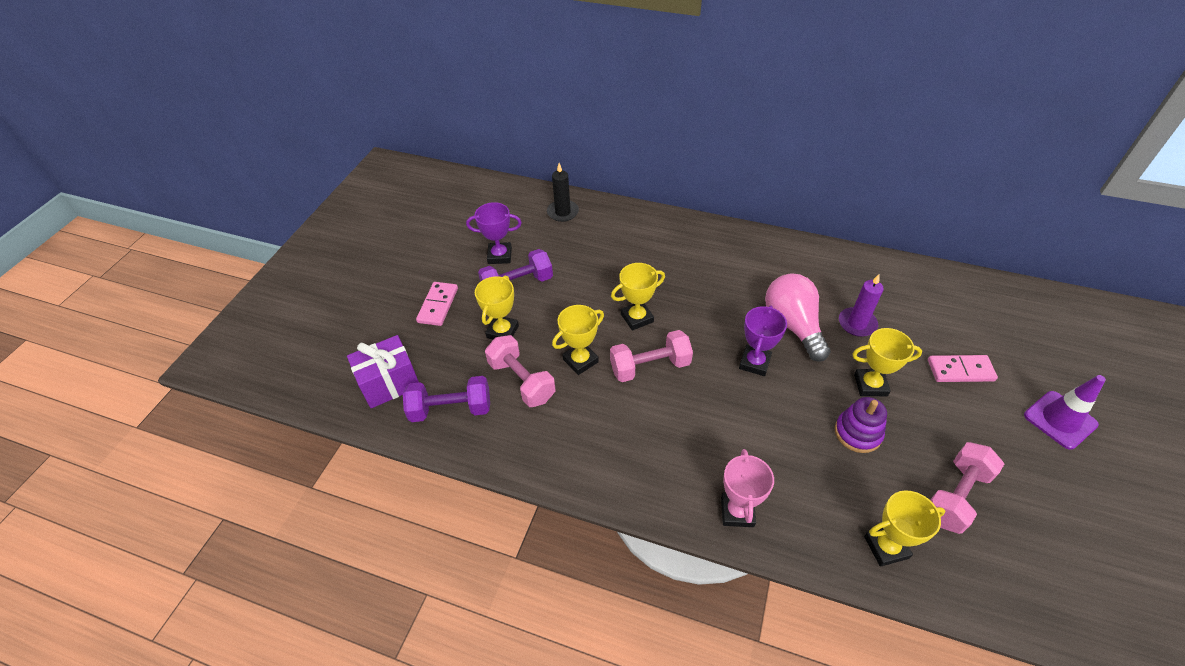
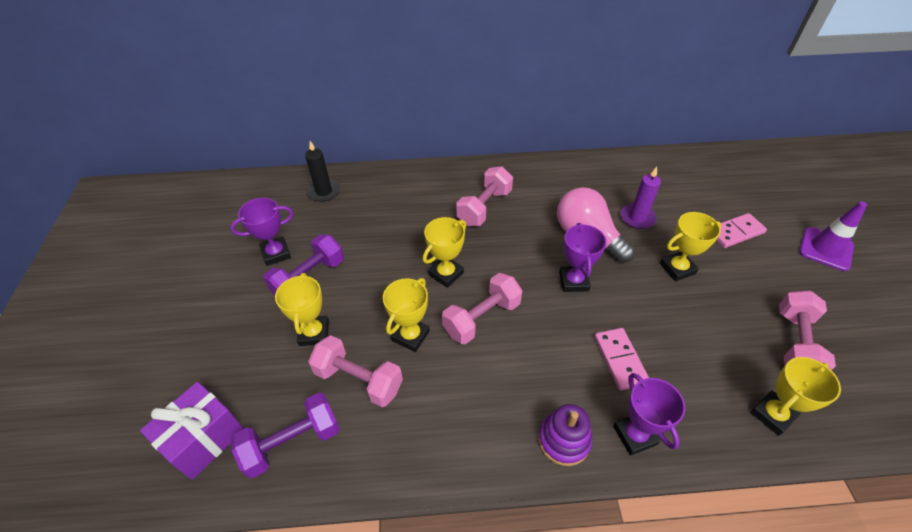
camera: 25 degrees left, 0 degrees up
pink domino [416,282,458,326] -> pink domino moved to [594,328,649,391]
pink trophy [721,449,774,527] -> purple trophy [613,373,685,456]
purple stacking toy [835,397,887,453] -> purple stacking toy moved to [538,404,592,466]
none -> pink dumbbell [456,166,513,226]

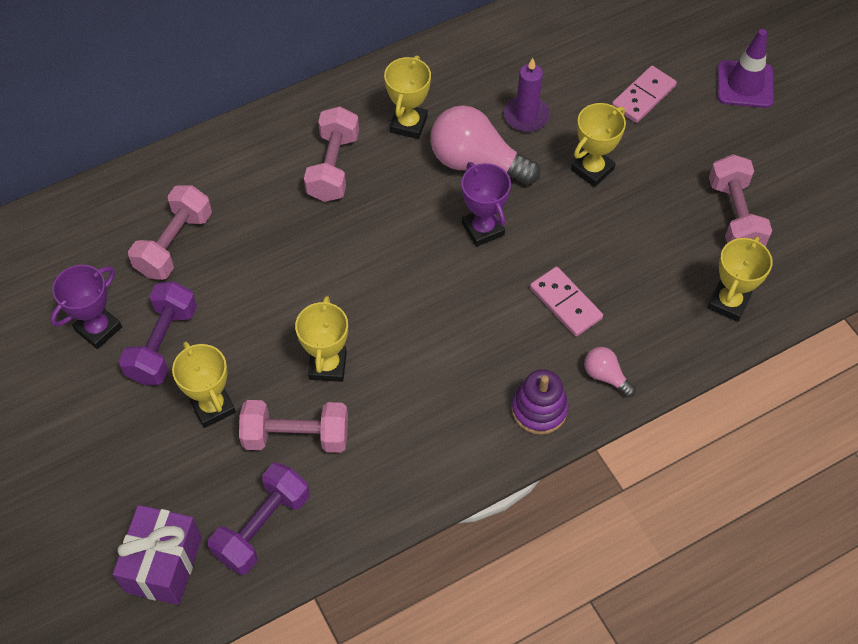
camera: 25 degrees left, 10 degrees up
black candle [305,141,340,202] -> none
yellow trophy [423,217,466,288] -> yellow trophy moved to [384,56,431,139]
pink dumbbell [442,273,523,344] -> pink dumbbell moved to [128,185,212,280]
purple trophy [613,373,685,456] -> pink light bulb [584,347,636,397]

